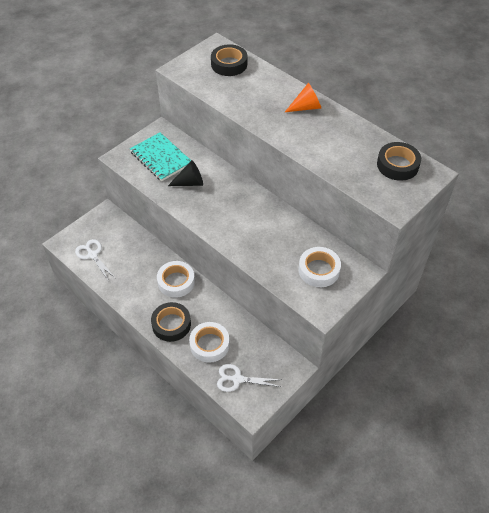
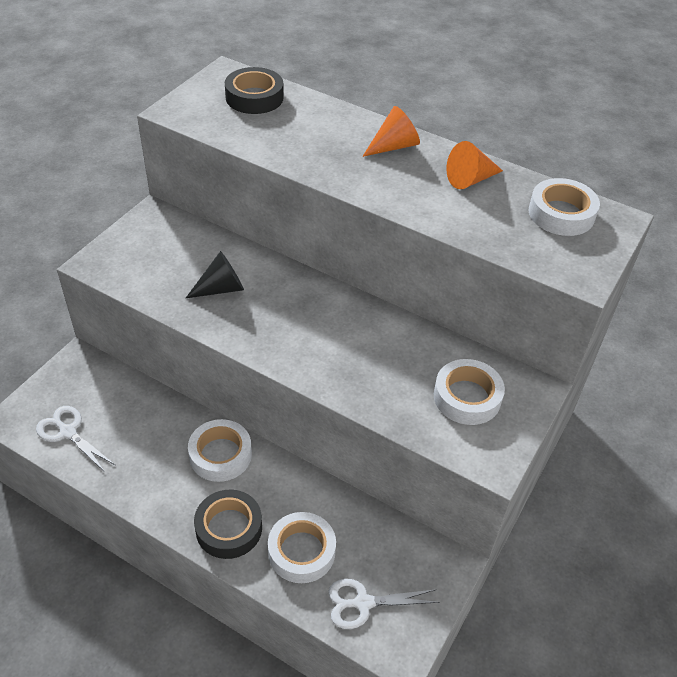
camera: 15 degrees left, 5 degrees down
turquoise notebook [130,132,191,181] -> none
black tape [377,142,421,181] -> white tape [529,178,600,236]
none -> orange cone [446,141,503,189]

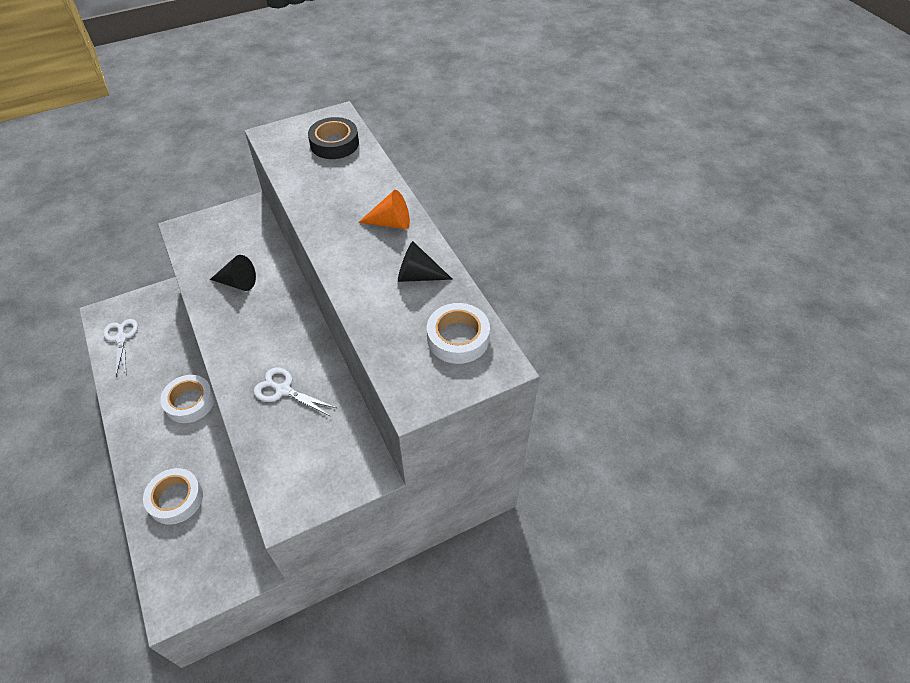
camera: 35 degrees right, 5 degrees up
black tape [194,490,262,559] -> none
white scissors [328,579,439,629] -> white scissors moved to [254,368,336,416]
white tape [434,359,505,425] -> none
orange cone [446,141,503,189] -> black cone [398,241,453,282]

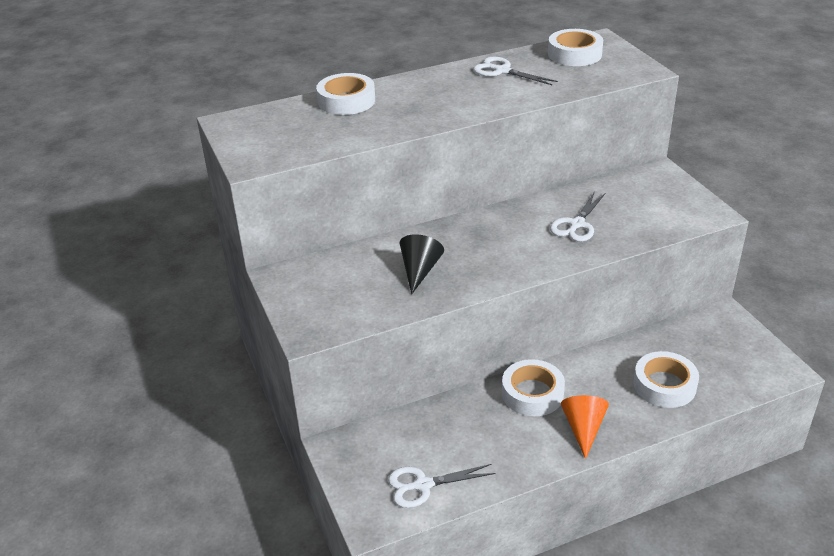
camera: 85 degrees left, 15 degrees down
black tape [308,117,359,159] -> none
orange cone [358,190,410,229] -> orange cone moved to [561,395,609,459]
black cone [398,241,453,282] -> white scissors [473,57,558,85]
none -> white tape [316,73,375,115]

